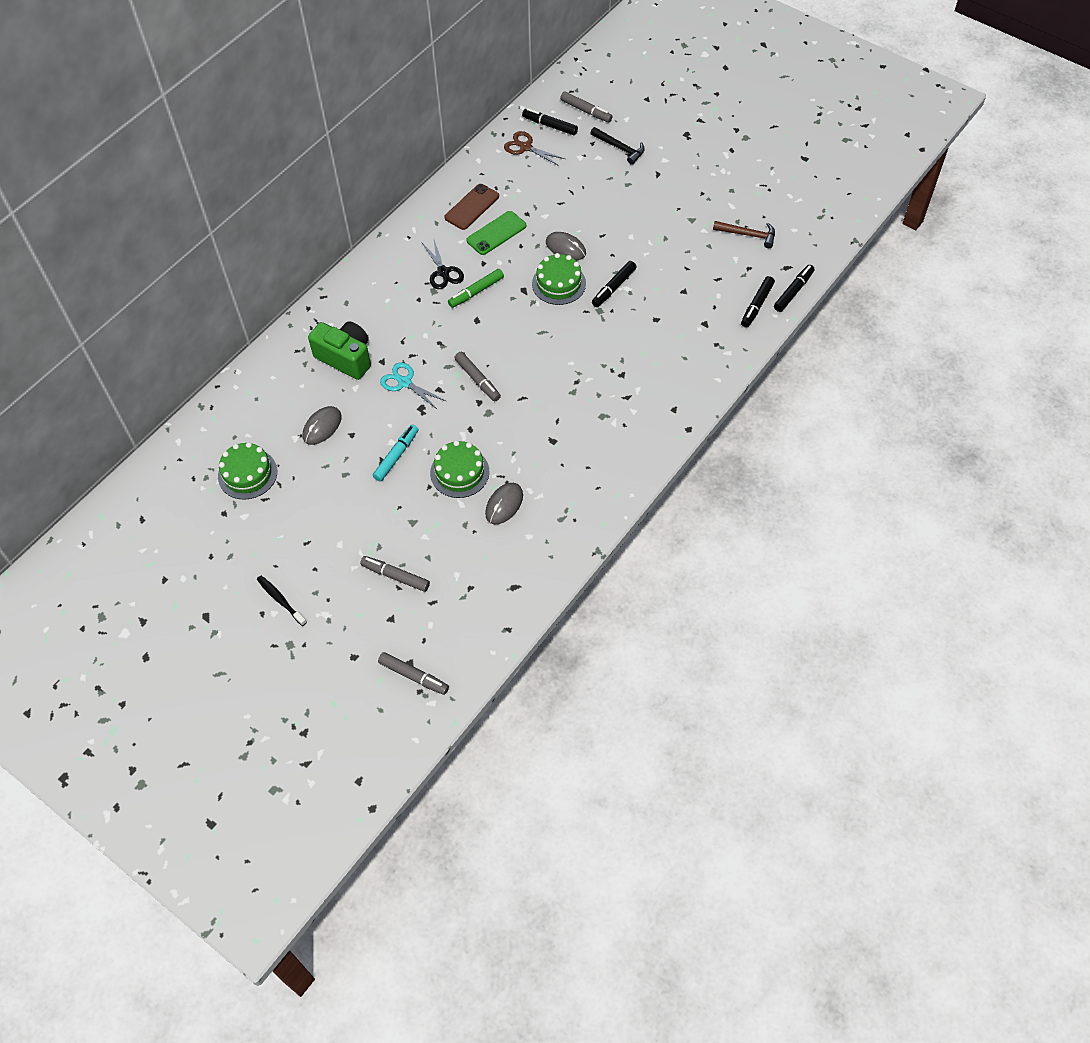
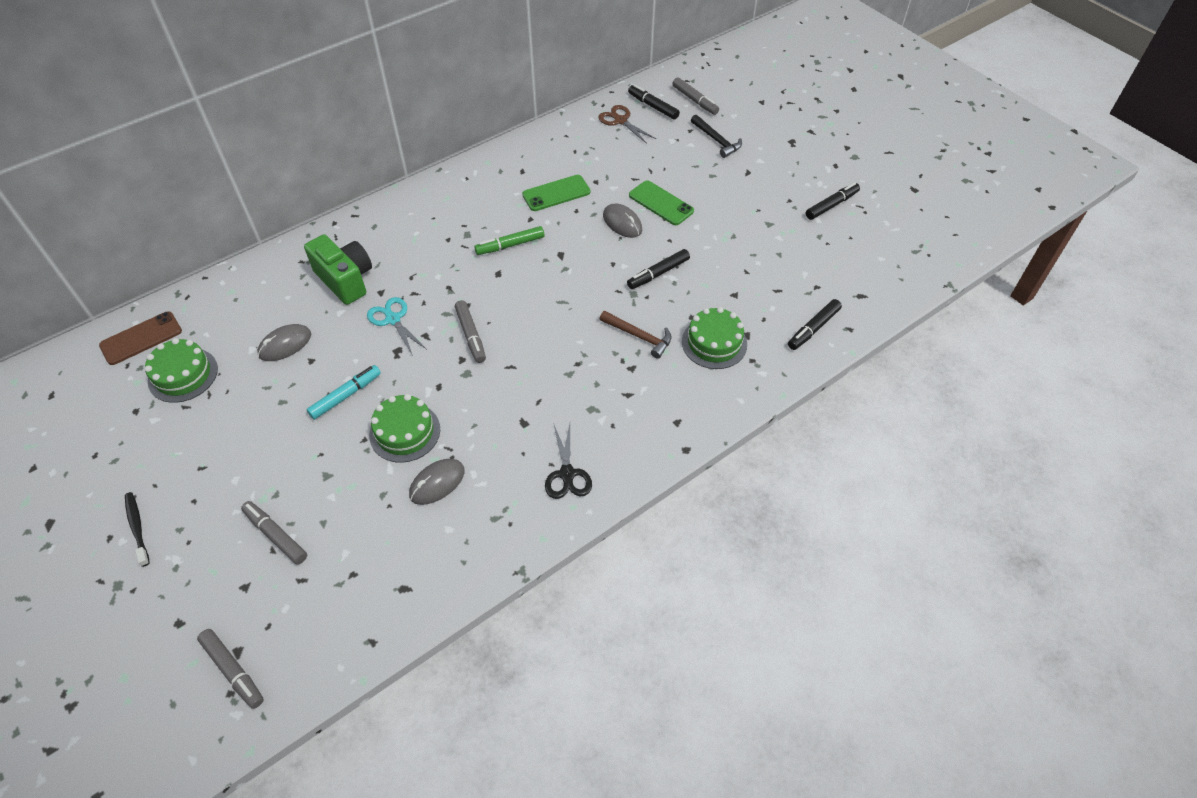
camera: 15 degrees right, 5 degrees down
black scissors [422,240,464,289] -> black scissors moved to [545,424,592,499]
brown phone [445,184,499,230] -> brown phone moved to [99,311,182,365]
green cake [532,253,586,305] -> green cake moved to [682,307,747,369]
brown hammer [713,221,775,248] -> brown hammer moved to [600,311,671,359]
black marker [774,265,815,312] -> black marker moved to [806,182,860,220]
none -> green phone [629,180,694,225]

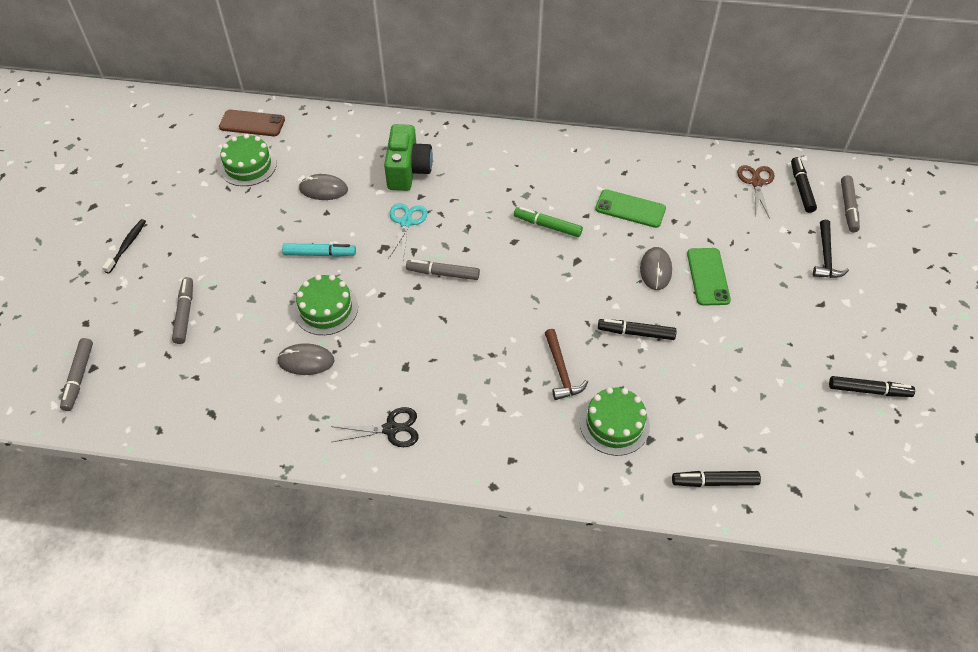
camera: 45 degrees right, 0 degrees up
grey marker [455,300,486,363] -> grey marker turned 75 degrees clockwise [406,260,480,280]
black scissors [545,424,592,499] -> black scissors turned 135 degrees counterclockwise [331,407,419,447]

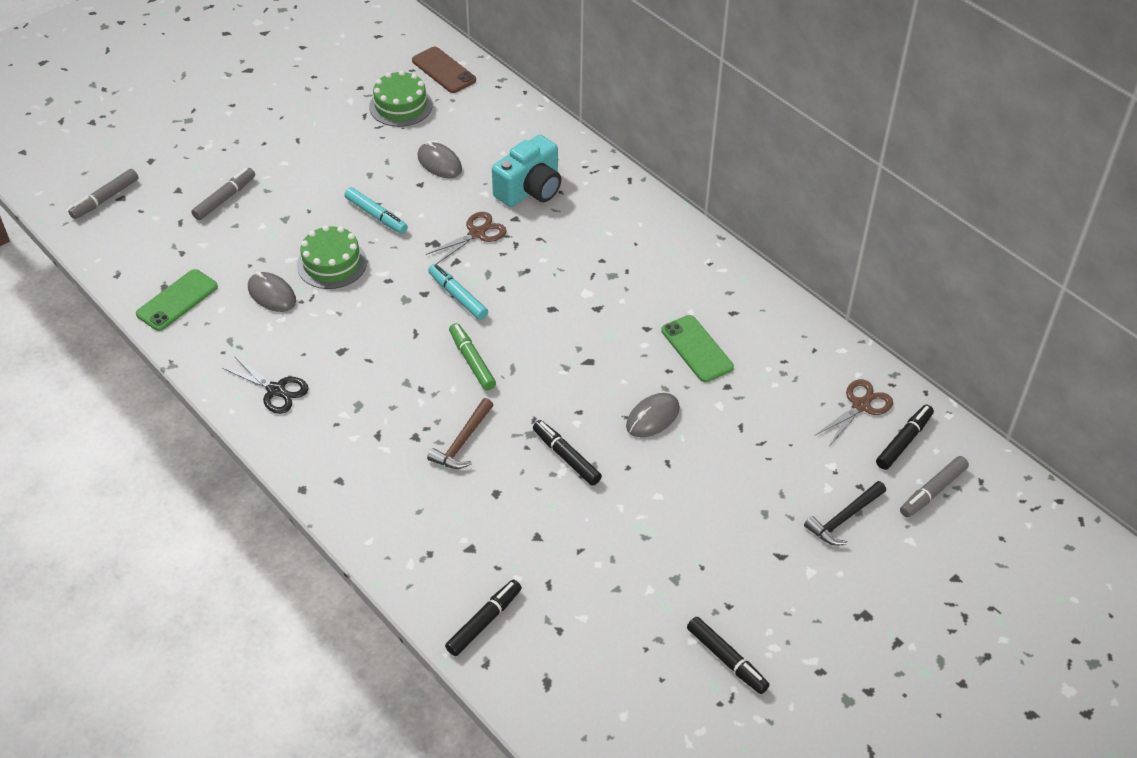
camera: 40 degrees right, 5 degrees down
black toothbrush [102,219,146,274] -> none
green camera [384,124,433,191] -> turquoise camera [492,135,561,207]
turquoise scissors [389,203,427,259] -> brown scissors [426,212,507,264]
grey marker [406,260,480,280] -> turquoise marker [428,264,488,320]
green marker [514,207,583,237] -> green marker moved to [449,323,496,391]
green cake [580,387,650,456] -> none
black marker [672,471,761,487] -> black marker turned 90 degrees clockwise [445,580,522,656]
green phone [687,248,731,306] -> green phone moved to [136,269,218,331]

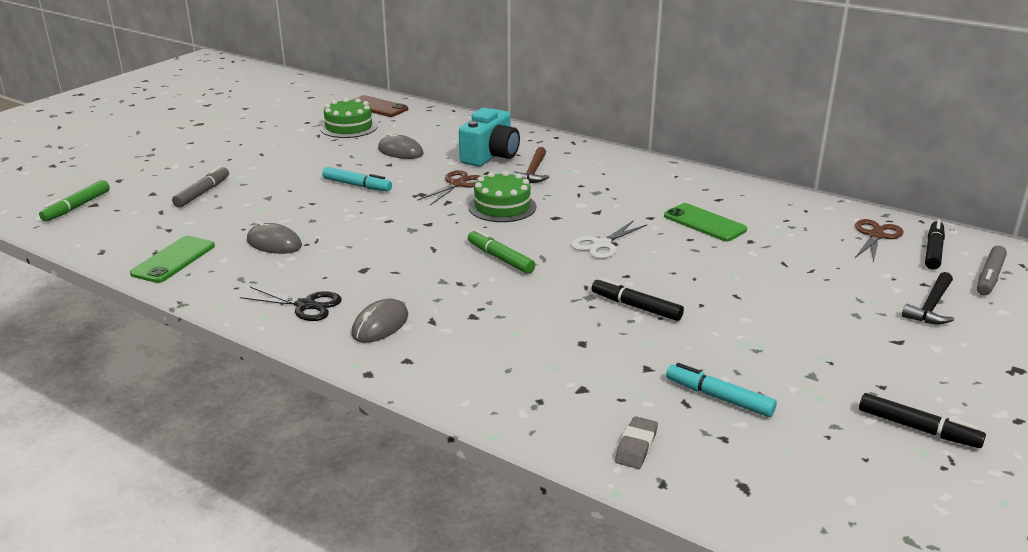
camera: 15 degrees left, 20 degrees down
grey marker [68,169,138,219] -> green marker [39,180,110,222]
green cake [297,225,367,289] -> green cake moved to [468,171,536,222]
brown hammer [427,398,493,469] -> brown hammer moved to [513,147,549,183]
turquoise marker [428,264,488,320] -> turquoise marker moved to [666,363,777,417]
black marker [445,580,522,656] -> grey eraser [615,416,658,469]
grey mouse [626,393,680,437] -> grey mouse moved to [352,299,408,343]
none -> white scissors [571,220,647,259]

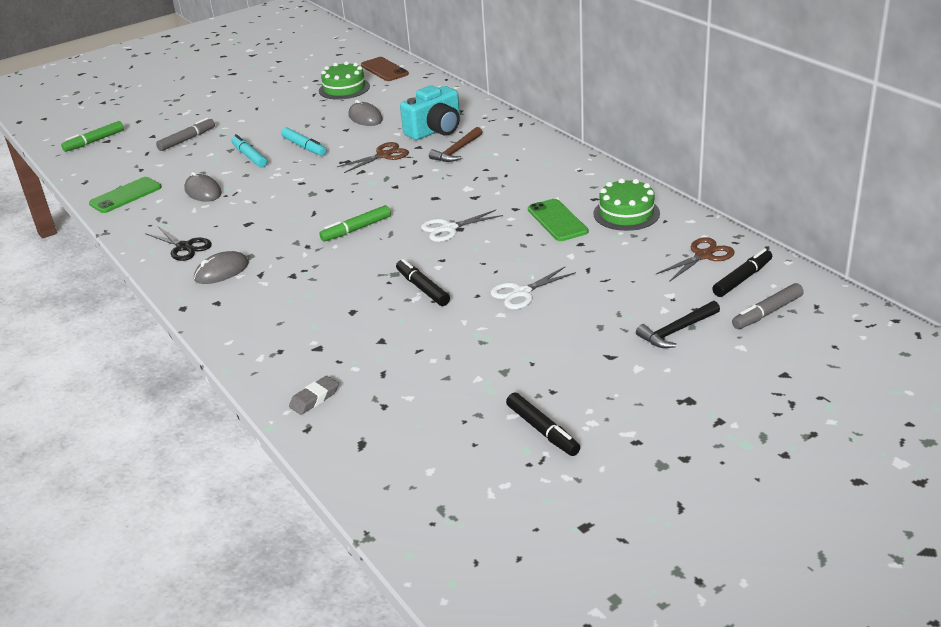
camera: 25 degrees right, 5 degrees up
green cake [468,171,536,222] -> green cake moved to [593,178,660,231]
green marker [468,229,535,274] -> green marker turned 105 degrees counterclockwise [319,205,391,242]
turquoise marker [666,363,777,417] -> turquoise marker moved to [231,134,267,168]
none -> white scissors [490,267,576,309]

